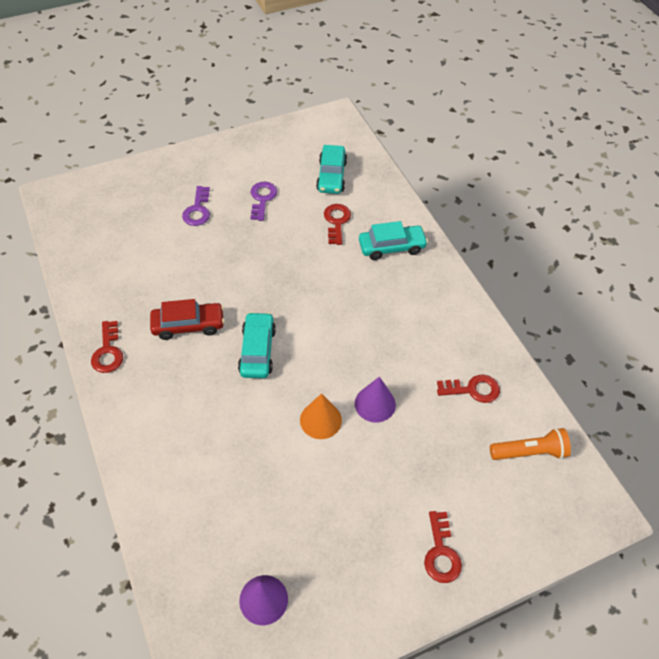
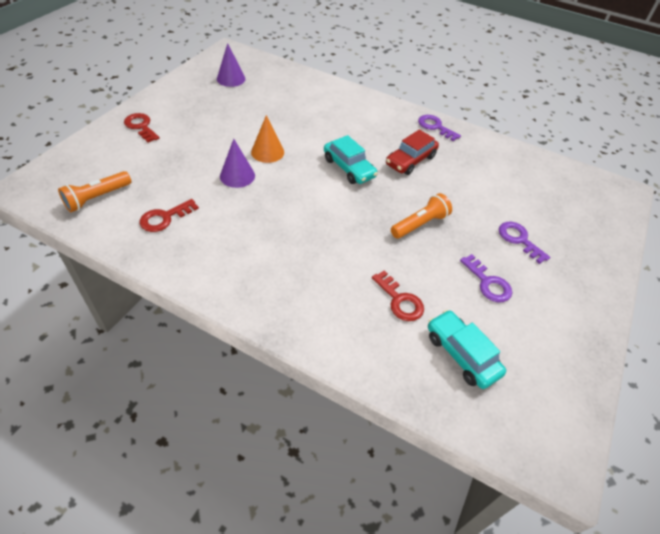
camera: 140 degrees right, 5 degrees down
red key [91,321,123,373] -> purple key [418,115,461,141]
turquoise car [359,221,428,260] -> none
none -> orange flashlight [391,193,452,239]

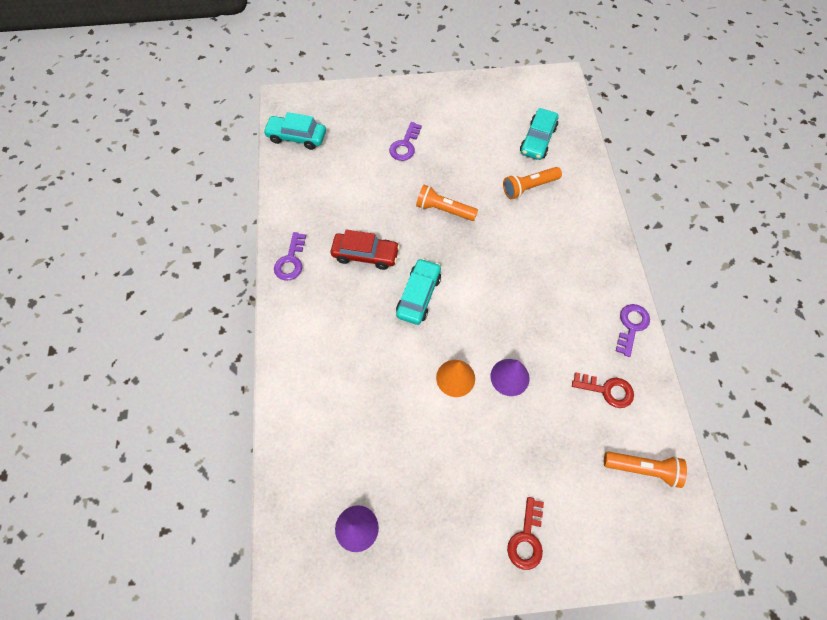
camera: 120 degrees left, 15 degrees up
red key [372,271,424,321] -> orange flashlight [503,167,562,199]
purple key [460,254,512,302] -> purple key moved to [616,304,650,357]
none -> turquoise car [263,112,326,150]

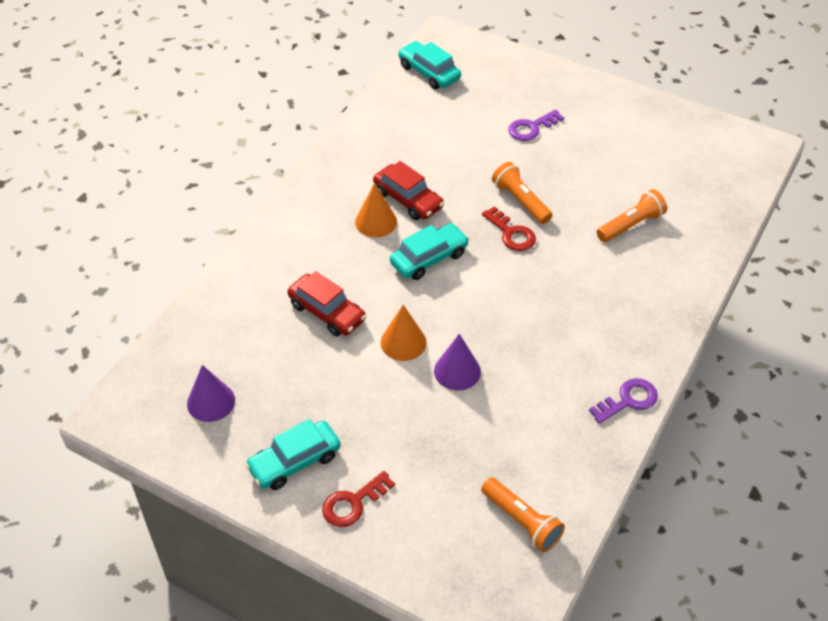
camera: 35 degrees right, 15 degrees down
purple key [274,232,306,281] -> none
orange flashlight [503,167,562,199] -> orange flashlight turned 135 degrees clockwise [597,189,667,242]
turquoise car [520,108,559,160] -> turquoise car moved to [245,419,341,490]
red key [572,372,634,408] -> red key moved to [482,206,536,251]
none -> red car [287,271,366,336]
none -> orange cone [355,183,397,237]

